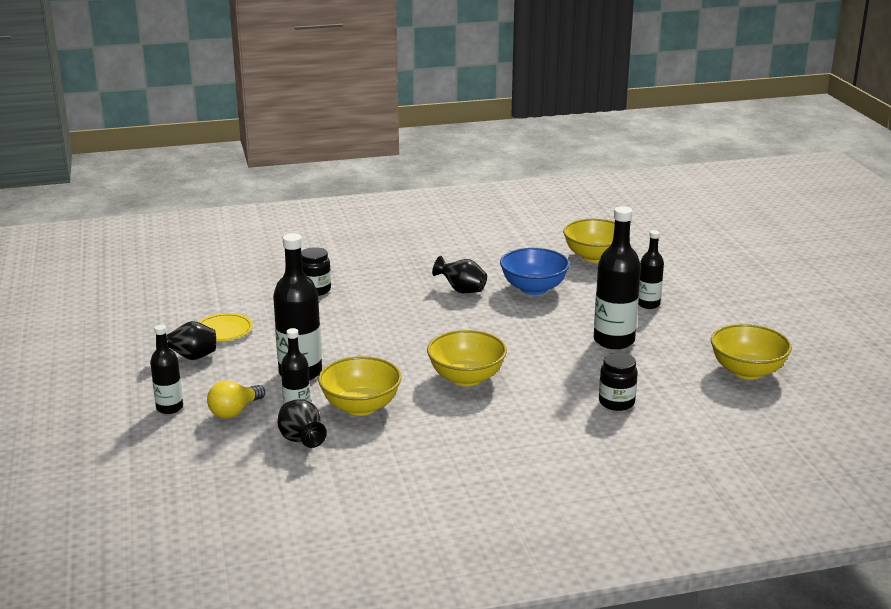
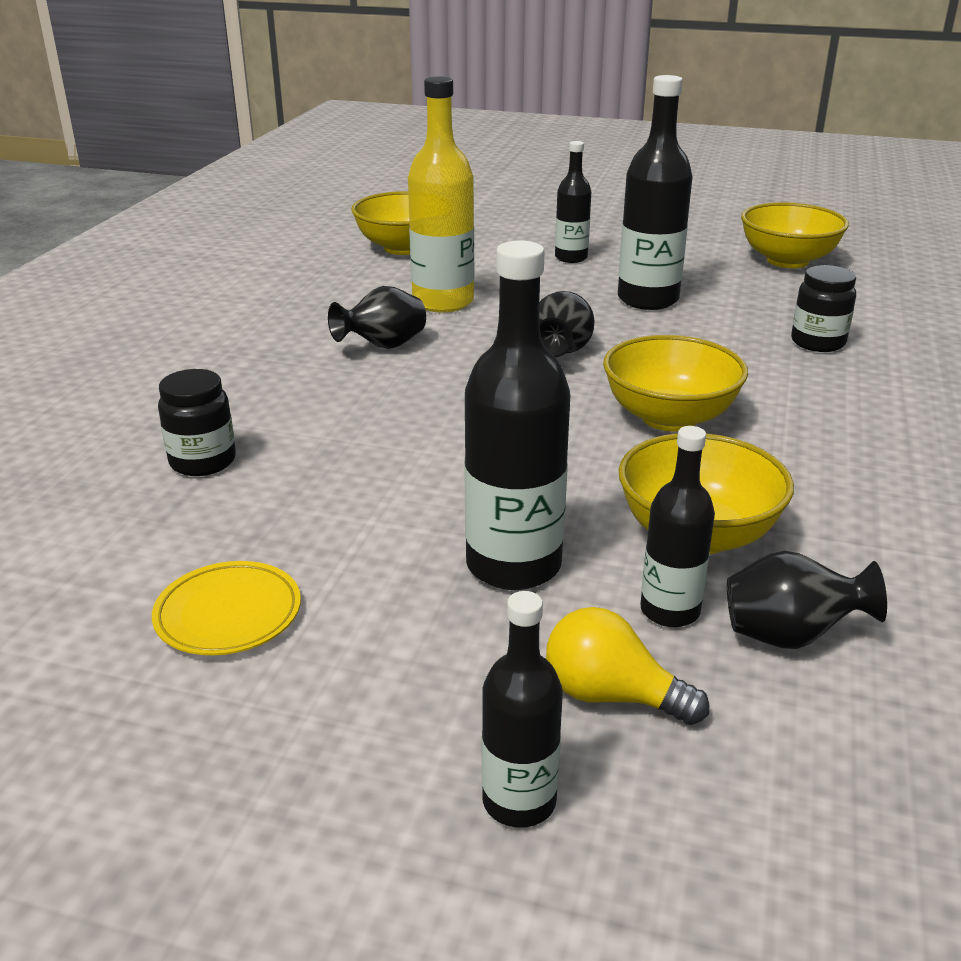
camera: 60 degrees left, 5 degrees up
black vase [156,321,216,360] -> black vase moved to [539,291,594,357]
yellow light bulb [207,380,265,419] -> yellow light bulb turned 135 degrees clockwise [546,607,709,725]
blue bowl [500,248,570,295] -> yellow bottle [408,77,474,313]

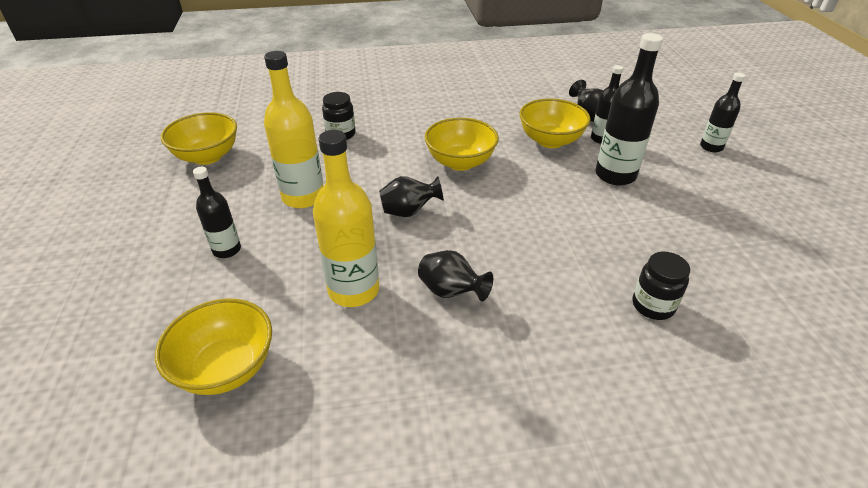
camera: 115 degrees left, 10 degrees up
yellow plate [152,561,301,655] -> none
yellow light bulb [546,607,709,725] -> none
black bottle [618,75,693,310] -> yellow bottle [264,51,324,208]

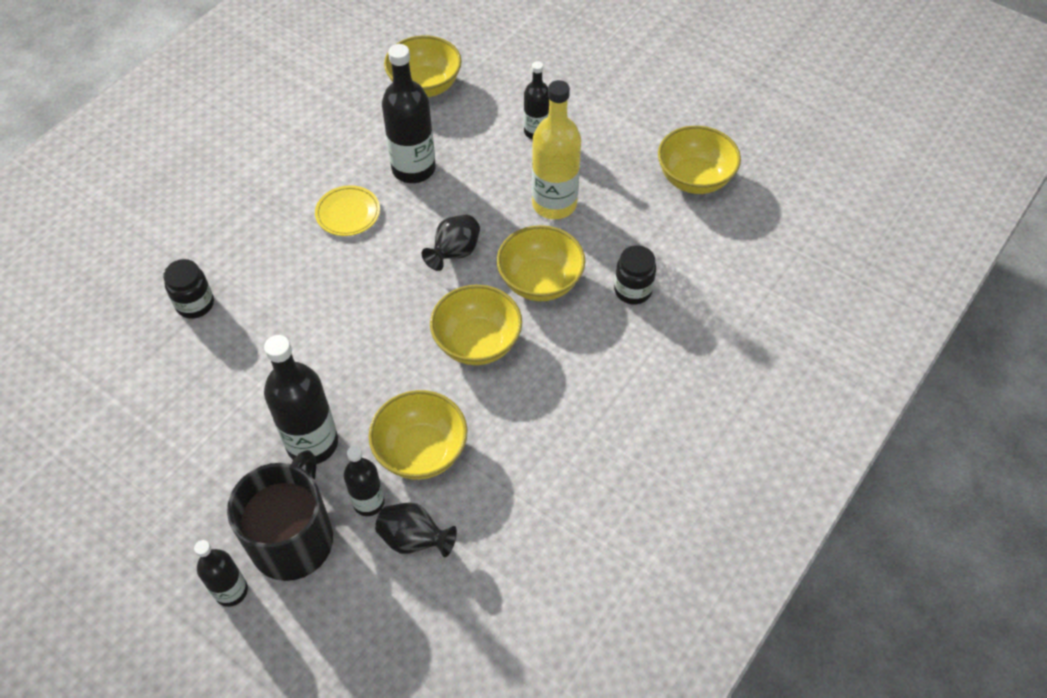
camera: 135 degrees right, 15 degrees up
yellow bottle [313,130,379,307] -> black bottle [382,44,436,183]
black vase [418,250,493,301] -> yellow plate [315,185,380,236]
none -> black mug [227,450,333,581]
none -> yellow bowl [497,225,585,301]

